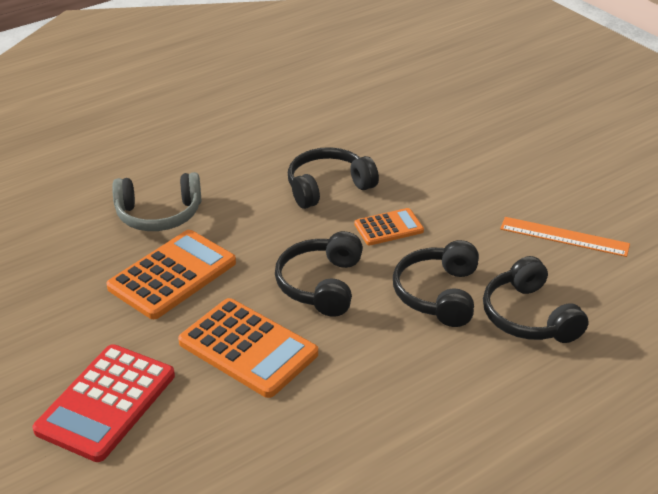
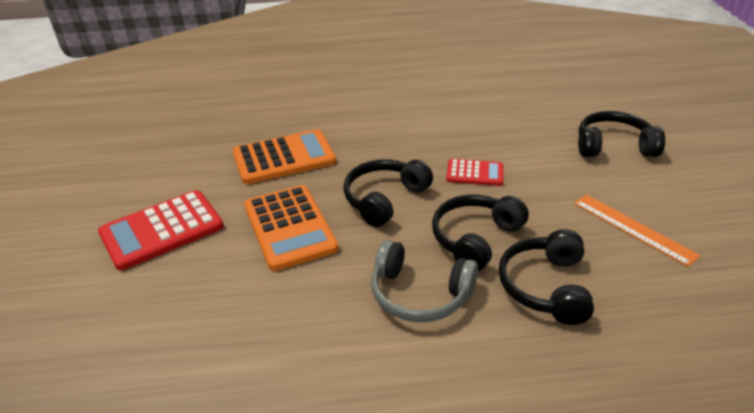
camera: 30 degrees right, 0 degrees up
grey headphones [112,172,201,231] -> grey headphones moved to [372,240,478,322]
black headphones [288,147,379,209] -> black headphones moved to [578,111,665,157]
orange calculator [355,208,424,245] -> red calculator [446,159,504,186]

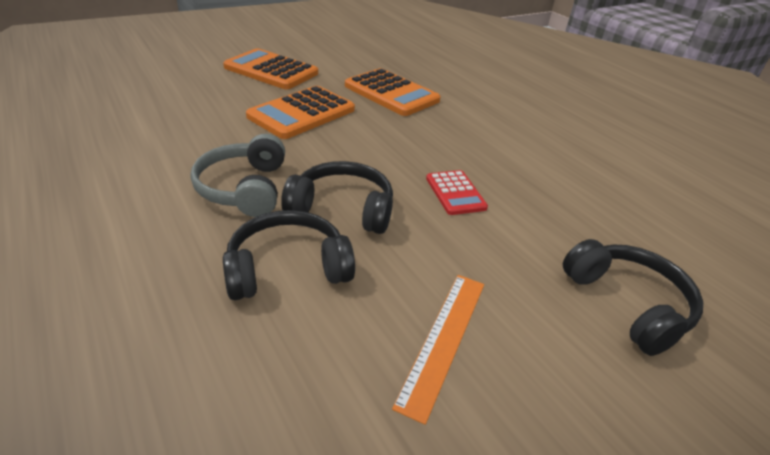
camera: 60 degrees right, 0 degrees up
red calculator [98,190,224,271] -> orange calculator [223,48,318,89]
black headphones [343,159,433,227] -> none

